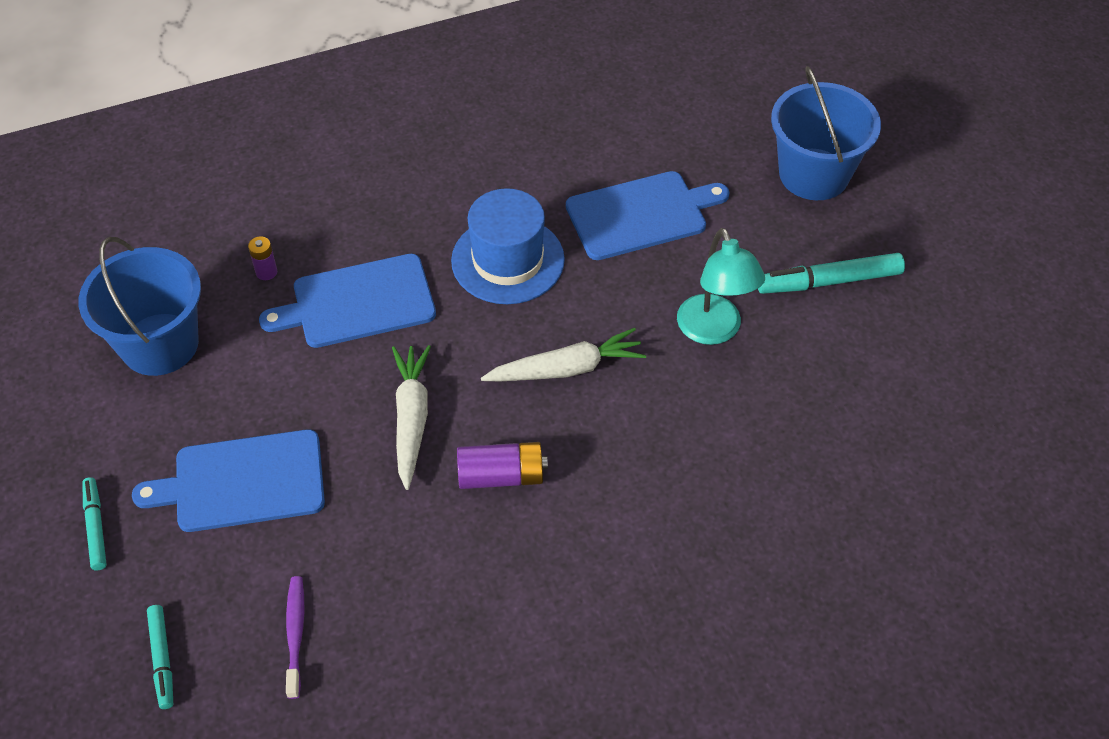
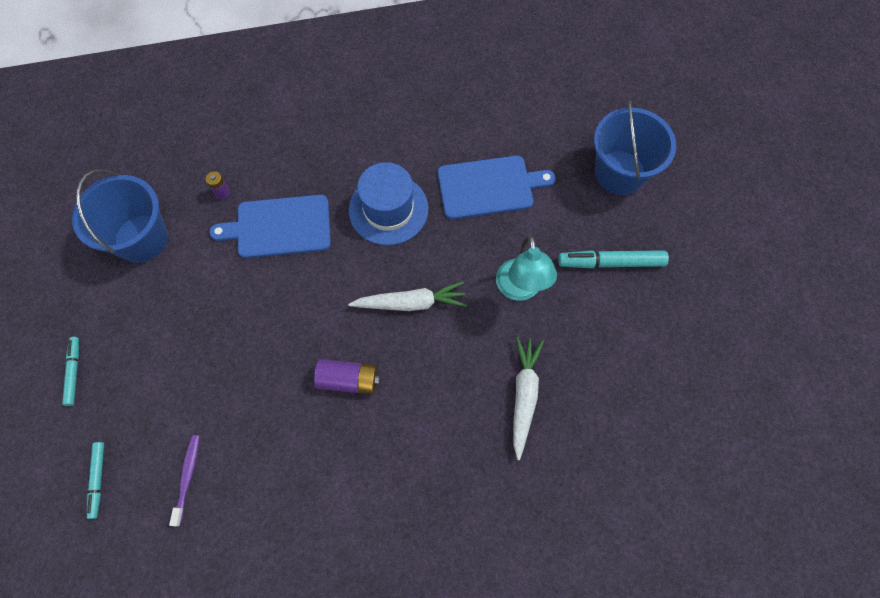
camera: 10 degrees right, 15 degrees up
blue cutting board [132,429,325,532] -> none
white carrot [392,345,431,490] -> white carrot moved to [513,337,544,460]

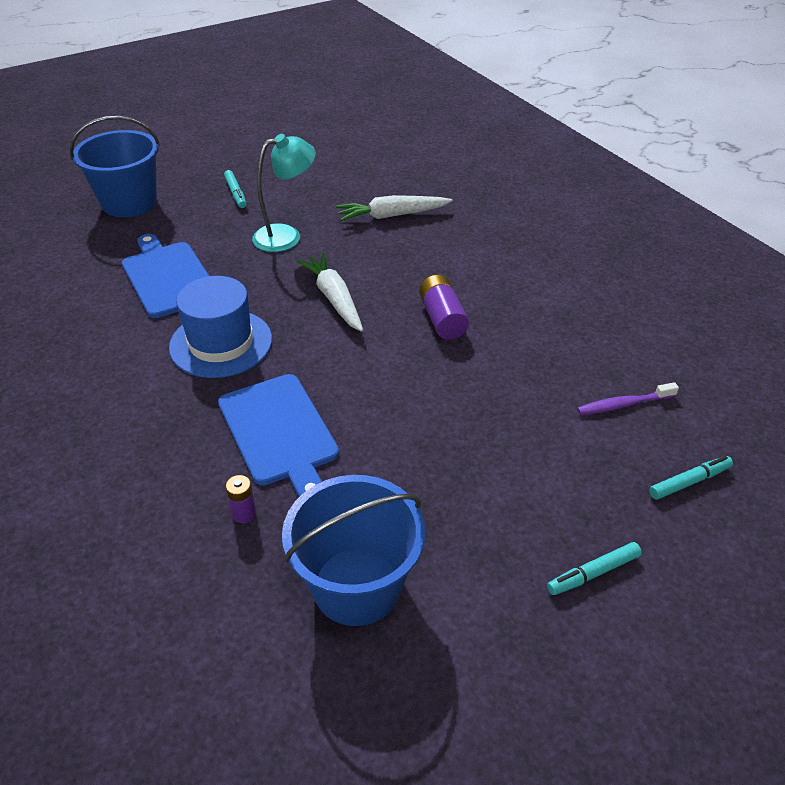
camera: 110 degrees left, 25 degrees down
turquoise marker [558,250,669,269] -> turquoise marker [224,170,247,208], size x0.61

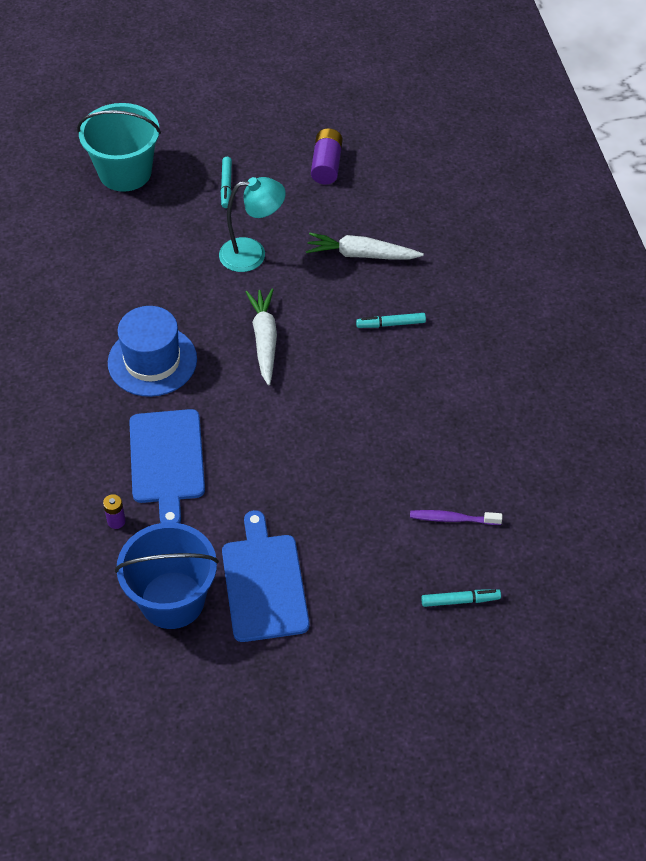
camera: 20 degrees right, 10 degrees up
blue bucket [70,116,160,217] -> turquoise bucket [77,103,161,192]
blue cutting board [122,234,209,318] -> blue cutting board moved to [222,510,310,642]
purple battery [419,275,469,340] -> purple battery moved to [311,128,342,185]
turquoise marker [547,542,642,595] -> turquoise marker moved to [356,313,426,328]

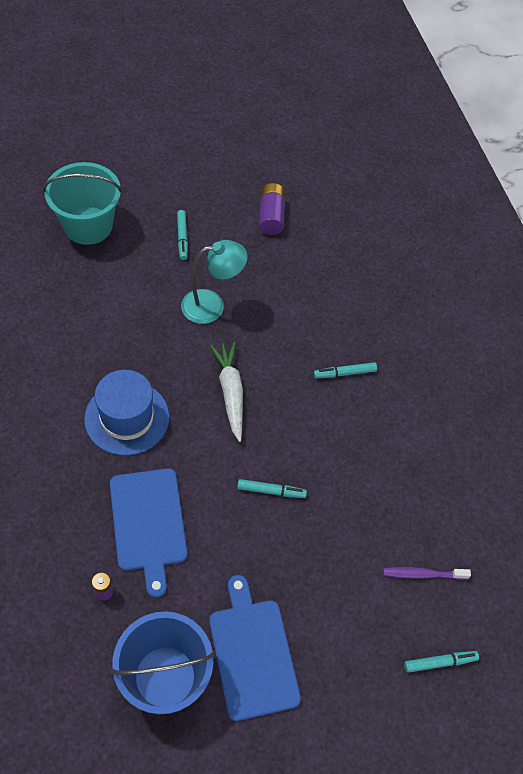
camera: 10 degrees left, 5 degrees up
white carrot [306,233,424,259] -> none
none -> turquoise marker [237,479,307,498]

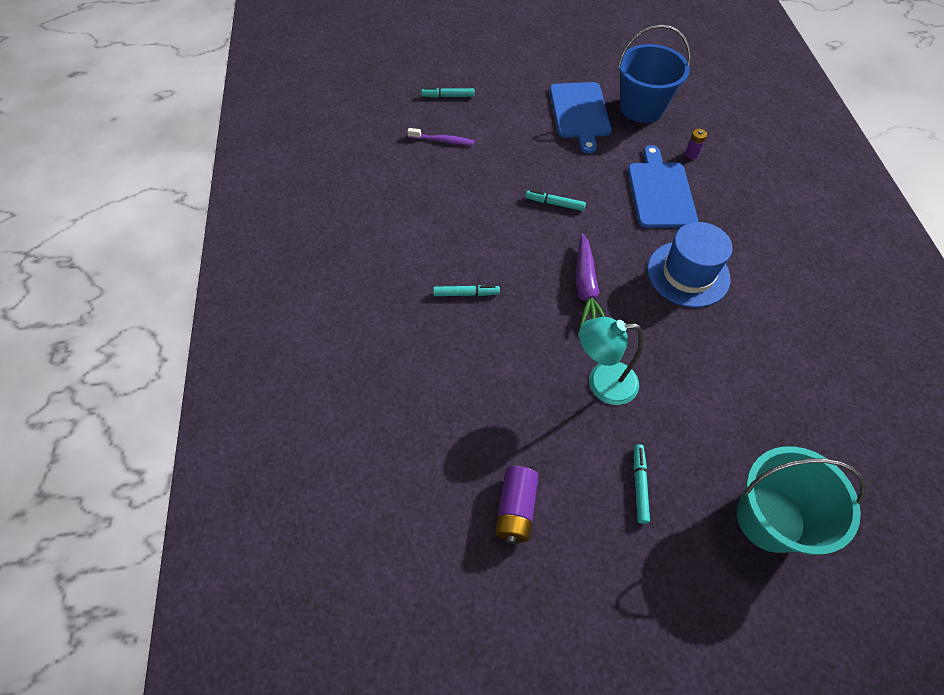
camera: 165 degrees left, 0 degrees up
white carrot [210,342,243,442] -> purple carrot [576,233,605,326]

